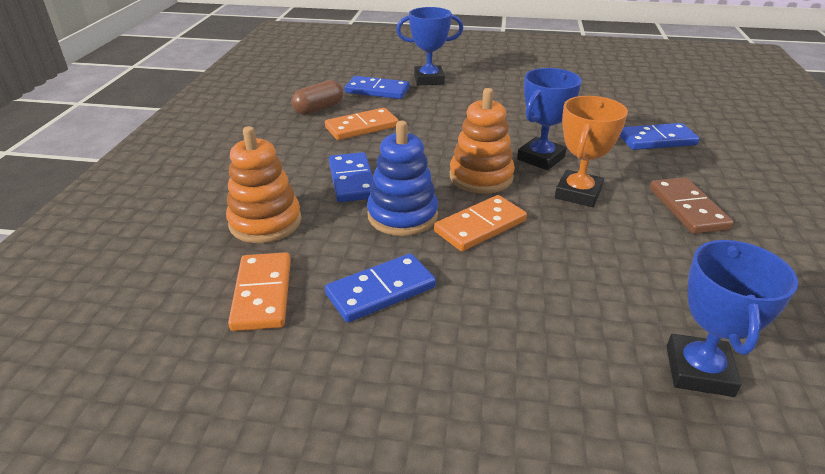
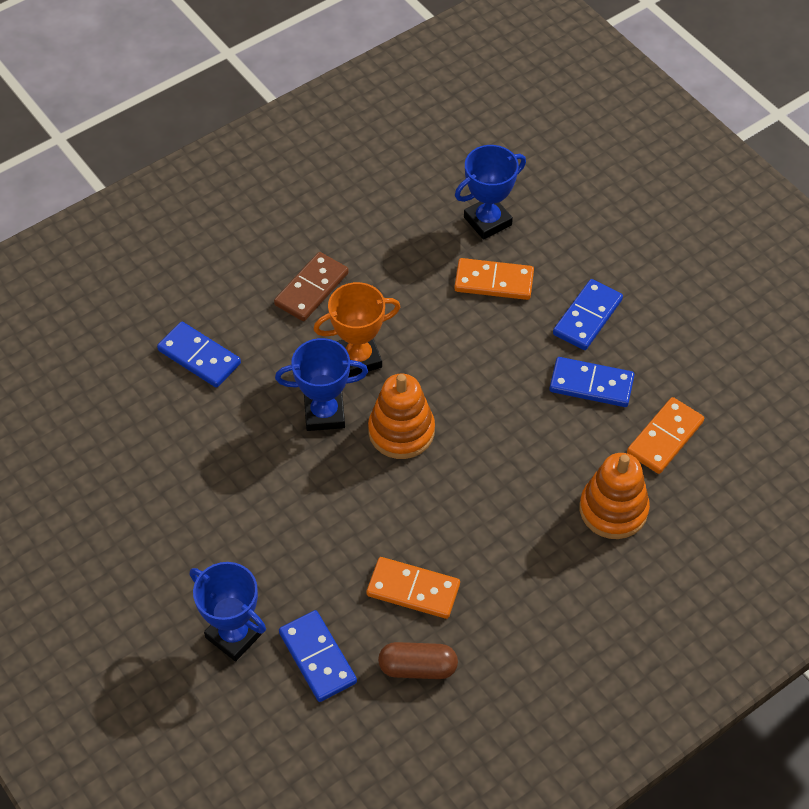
camera: 135 degrees left, 20 degrees up
blue domino [329,152,374,202] -> blue domino moved to [553,279,623,350]
blue stacking toy [367,121,438,236] -> none
orange domino [434,195,527,251] -> orange domino moved to [454,258,534,300]

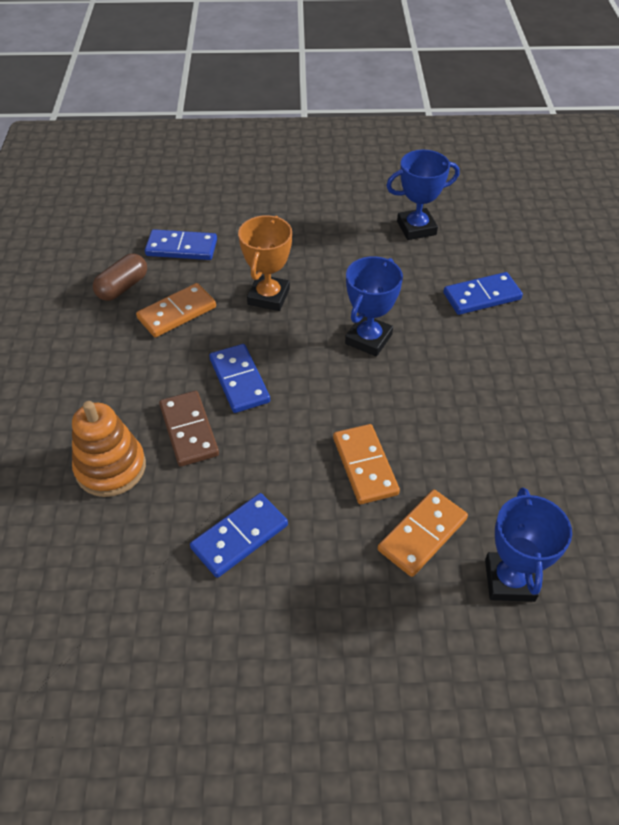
camera: 125 degrees right, 5 degrees down
blue trophy [190,562,266,661] -> blue trophy moved to [386,150,460,240]
brown domino [274,252,349,321] -> brown domino moved to [159,391,219,467]
orange trophy [313,282,400,377] -> orange trophy moved to [238,215,292,311]
orange stacking toy [368,374,435,459] -> none
blue domino [553,279,623,350] -> blue domino moved to [209,344,270,413]
orange domino [627,397,704,474] -> orange domino moved to [333,424,400,504]

